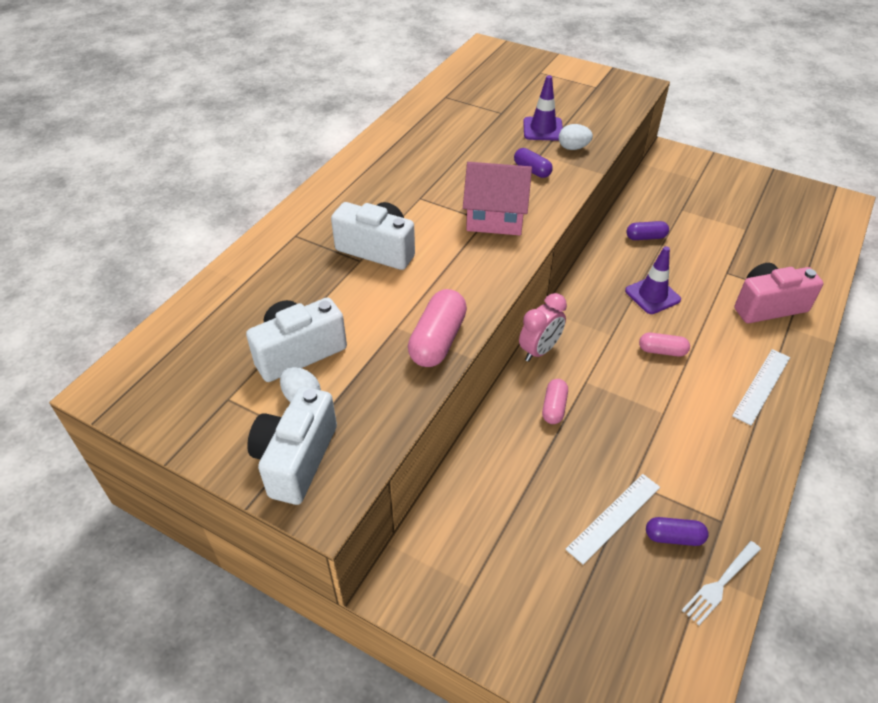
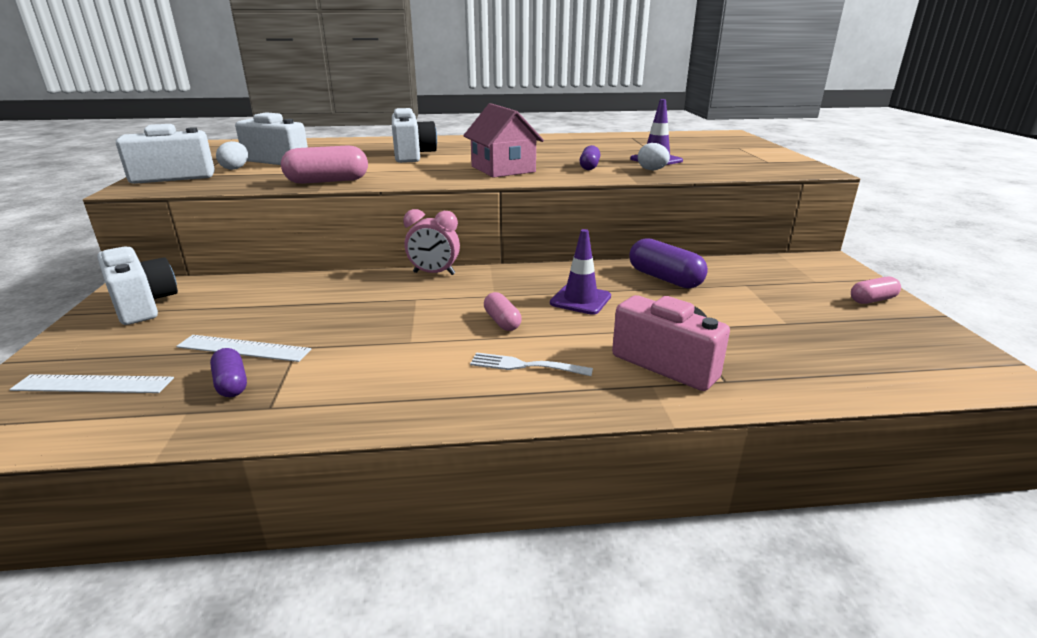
camera: 55 degrees right, 20 degrees down
pink capsule [542,379,568,424] -> pink capsule moved to [851,277,901,304]
purple capsule [626,221,669,240] -> purple capsule [629,238,708,289], size x1.68
white fork [682,541,761,625] -> white fork moved to [470,352,593,376]
white ruler [732,349,790,426] -> white ruler moved to [10,374,174,393]
none -> white camera [97,247,178,325]

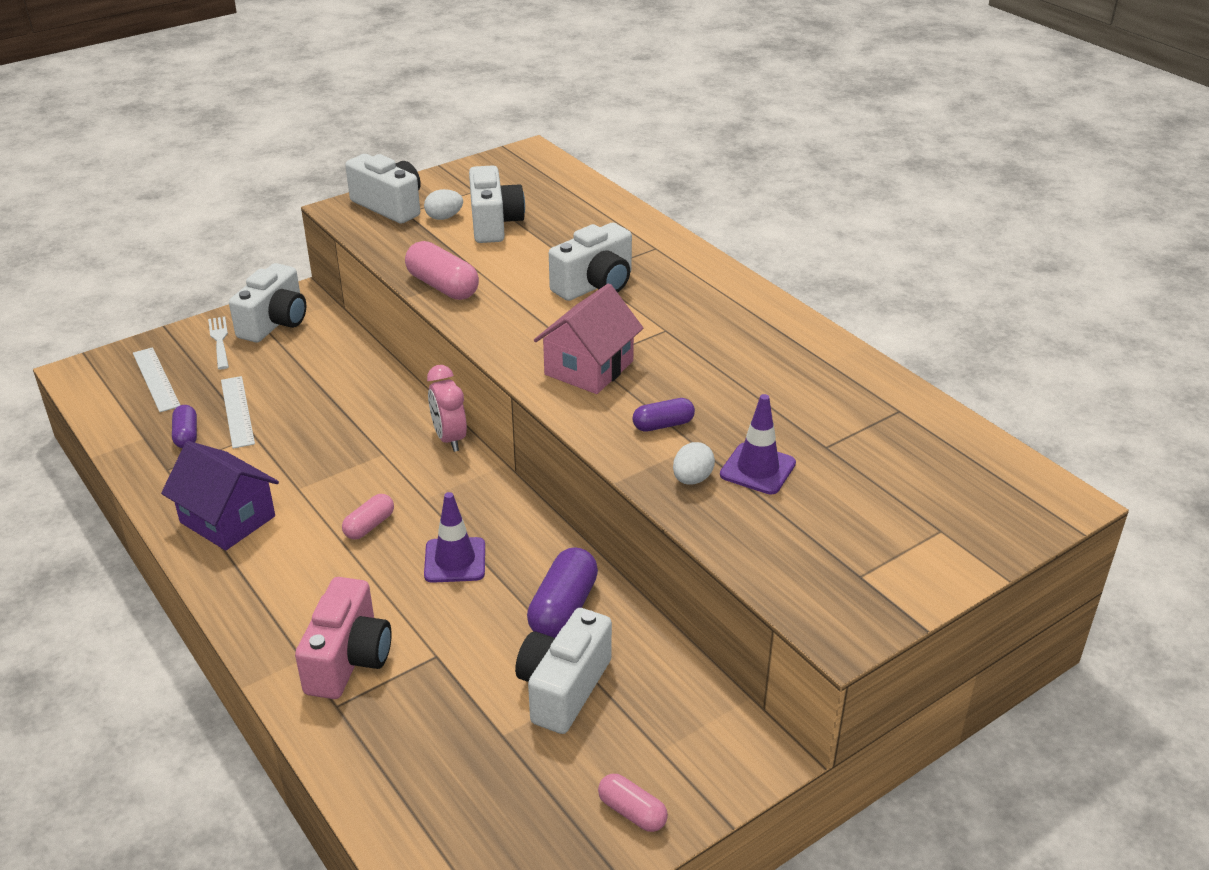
camera: 60 degrees right, 10 degrees up
purple capsule [210,348,247,397] -> purple capsule turned 45 degrees counterclockwise [172,405,197,448]
white fork [470,352,593,376] -> white fork moved to [208,317,229,370]
none -> purple house [161,441,279,551]
none -> white camera [515,608,612,734]

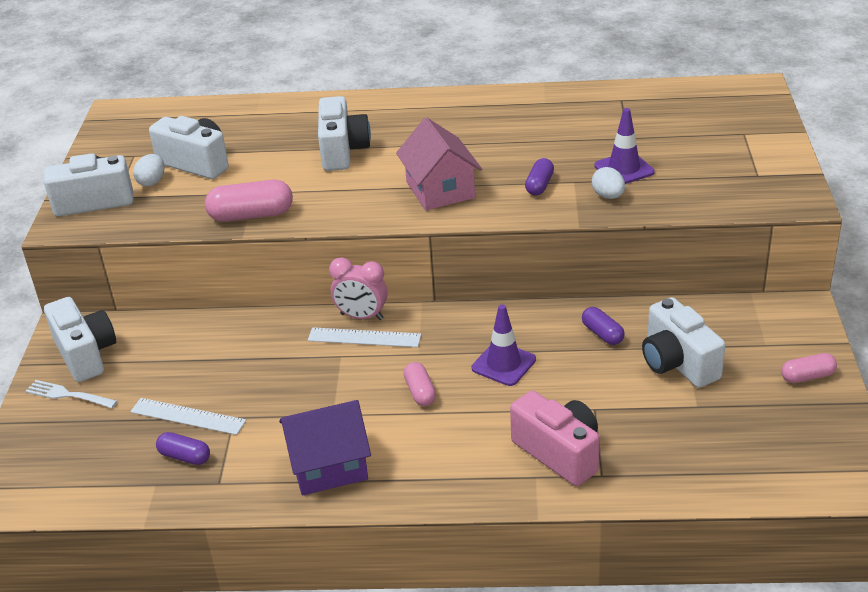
camera: 50 degrees left, 0 degrees up
white ruler [133,347,180,412] -> white ruler moved to [308,327,421,347]
purple capsule [527,547,598,638] -> purple capsule [582,307,625,345], size x0.60

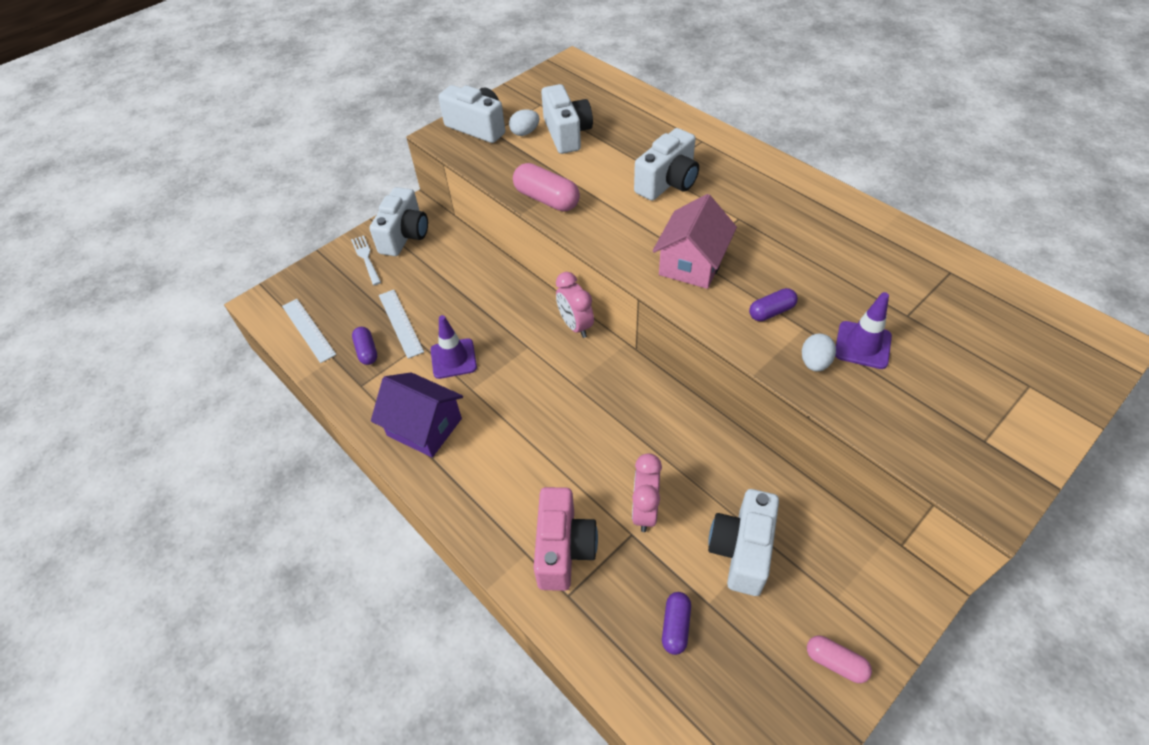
camera: 45 degrees right, 15 degrees up
white ruler [308,327,421,347] -> white ruler moved to [282,299,336,363]
pink capsule [404,362,436,406] -> none
purple traffic cone [472,304,536,386] -> purple traffic cone moved to [431,315,477,379]
purple capsule [582,307,625,345] -> purple capsule moved to [662,592,691,655]
none -> pink clock [632,453,662,532]

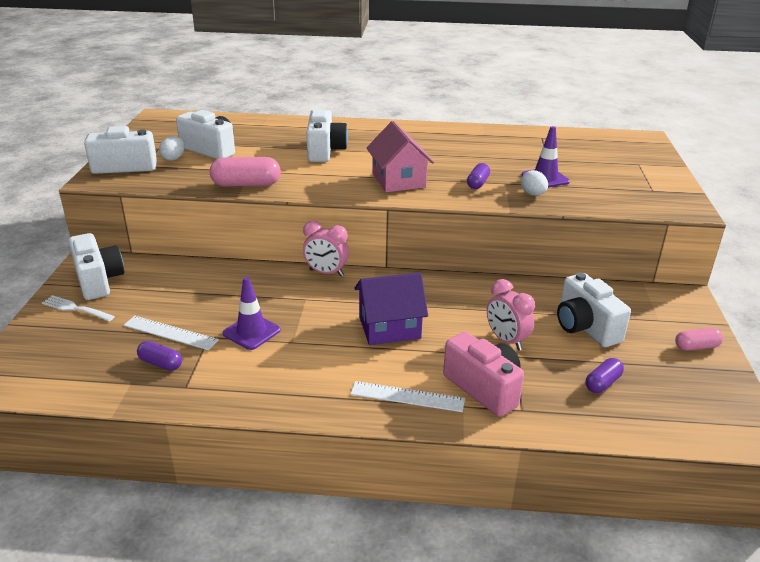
camera: 45 degrees left, 20 degrees down
white ruler [282,299,336,363] -> white ruler moved to [350,381,465,412]
purple house [371,372,463,458] -> purple house moved to [354,272,428,345]
purple capsule [662,592,691,655] -> purple capsule turned 75 degrees clockwise [585,358,624,393]

